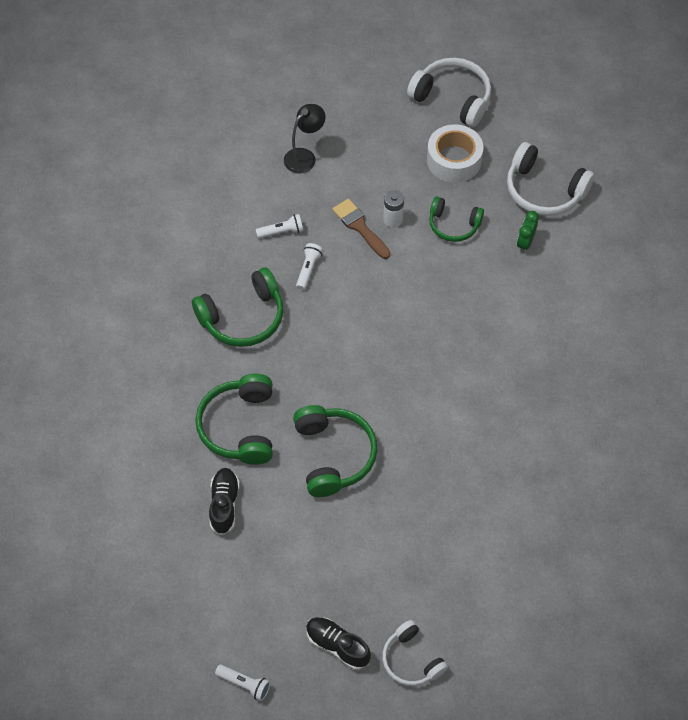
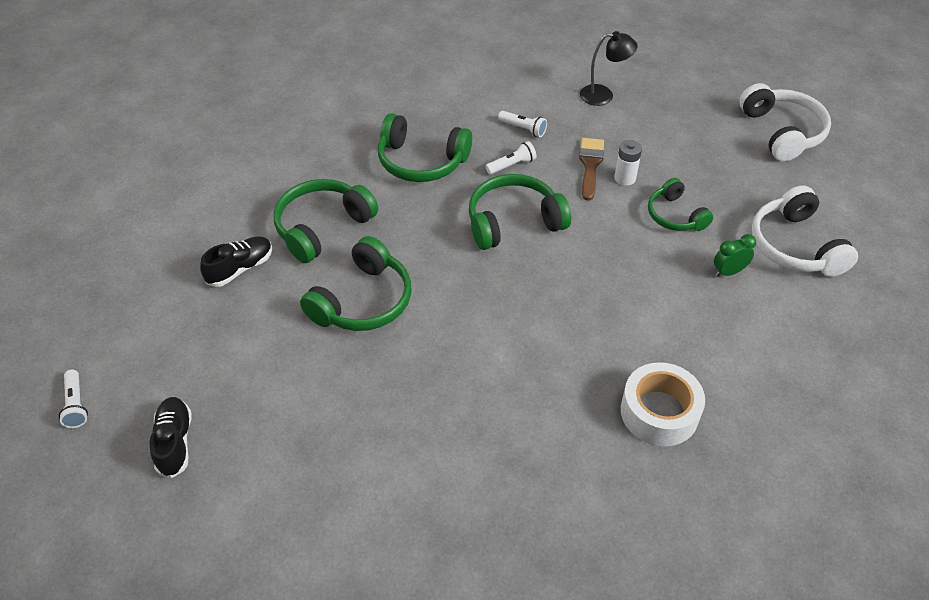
camera: 45 degrees right, 10 degrees down
white headphones [382,620,448,686] -> none
white tape [427,124,483,183] -> white tape moved to [621,362,705,446]
none -> green headphones [469,174,571,250]

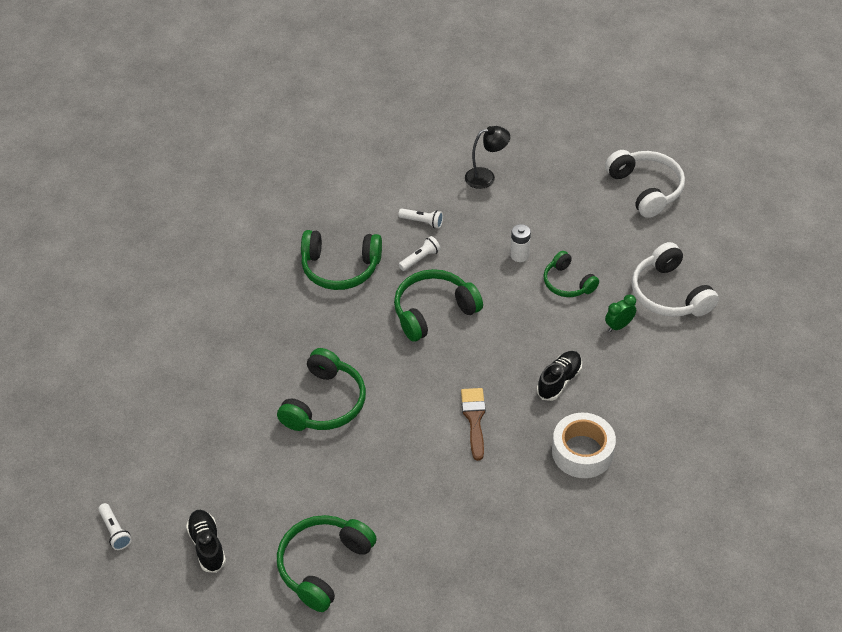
camera: 10 degrees left, 0 degrees up
black shoe [200,236,272,287] -> black shoe moved to [537,351,582,401]
green headphones [274,179,378,263] -> green headphones moved to [277,515,377,612]
brown brush [579,138,604,201] -> brown brush moved to [461,388,486,461]

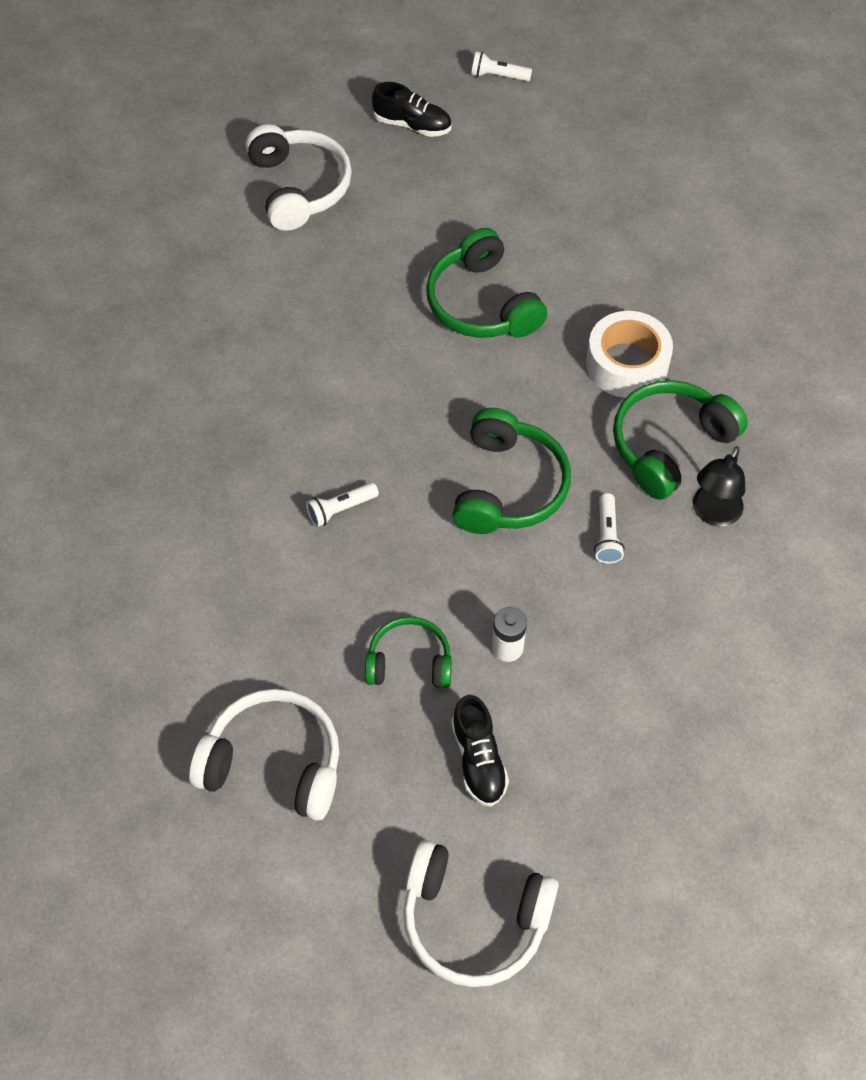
camera: 130 degrees right, 10 degrees up
green headphones [277,515,377,612] -> white headphones [246,124,352,231]
white flashlight [398,208,443,228] -> white flashlight moved to [306,482,379,527]
brown brush [461,388,486,461] -> none
black lamp [465,126,510,189] -> black lamp moved to [693,446,745,527]
black shoe [537,351,582,401] -> black shoe moved to [451,695,509,807]
white tape [552,413,616,478] -> white tape moved to [586,311,673,398]
green clock [605,295,636,332] -> none

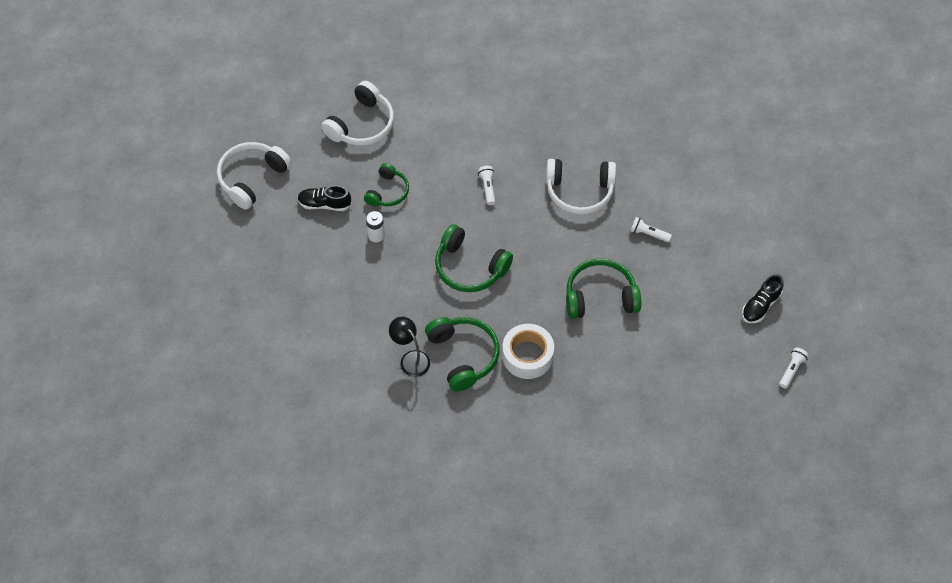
camera: 110 degrees right, 0 degrees up
white headphones [246,124,352,231] -> white headphones moved to [546,159,616,214]
white flashlight [594,493,625,563] -> white flashlight moved to [631,217,672,242]

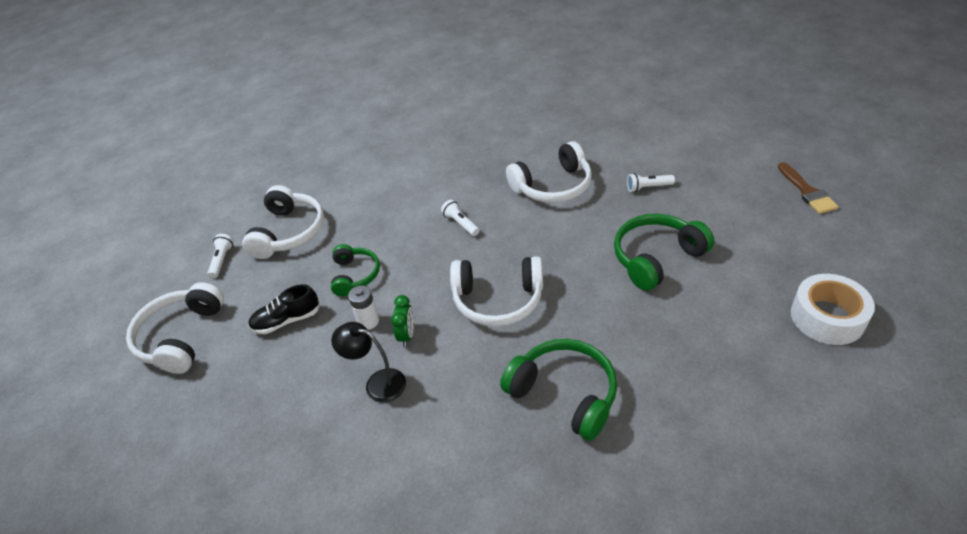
camera: 25 degrees left, 15 degrees down
black lamp [389,317,430,377] -> black lamp moved to [331,322,406,402]
green headphones [435,224,513,292] -> white headphones [450,256,543,327]
white tape [502,324,554,379] -> white tape moved to [791,274,875,345]
black shoe [742,274,784,323] -> brown brush [778,162,839,214]
white flashlight [779,348,809,389] -> white flashlight moved to [207,234,234,278]
none -> green clock [391,295,414,347]

